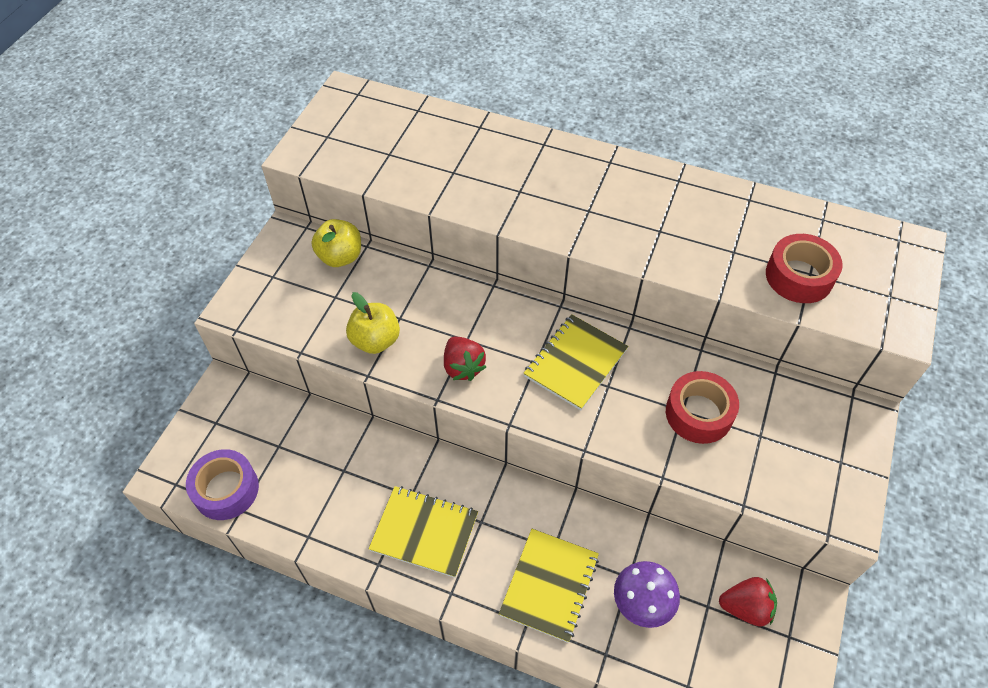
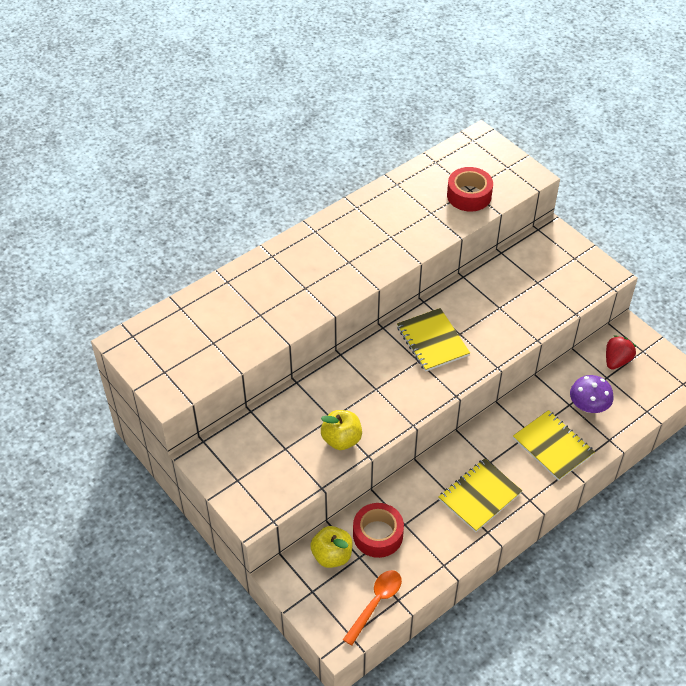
camera: 60 degrees left, 5 degrees down
purple tape [186,449,259,520] -> orange spoon [343,570,402,646]
yellow apple [311,219,361,267] -> yellow apple moved to [310,526,353,568]
red strawberry [444,337,486,381] -> none
red tape [666,371,739,444] -> red tape moved to [353,503,404,558]

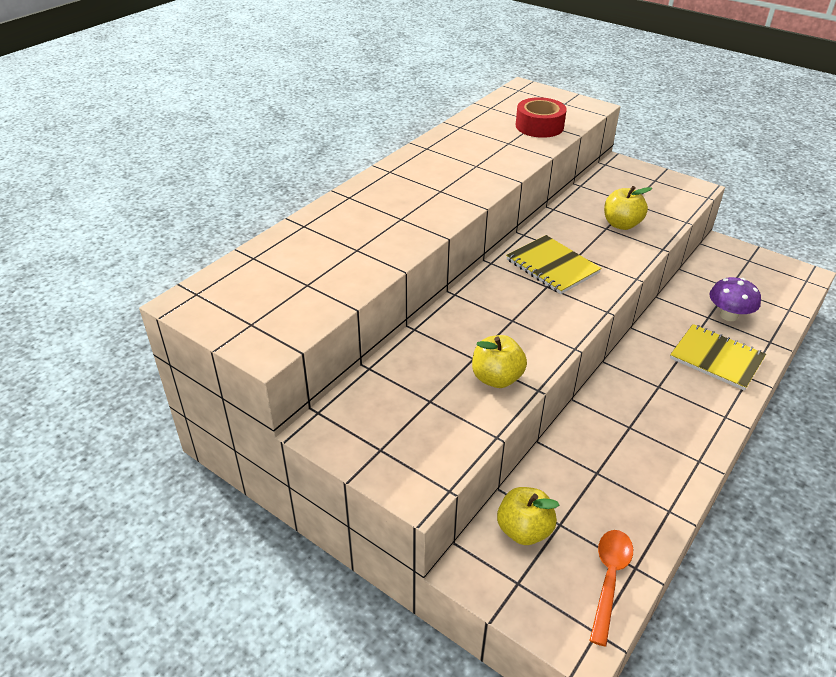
camera: 15 degrees left, 10 degrees down
red tape [353,503,404,558] -> none
yellow notebook [439,458,522,532] -> none
red strawberry [606,335,636,370] -> none
none -> yellow apple [604,186,652,230]

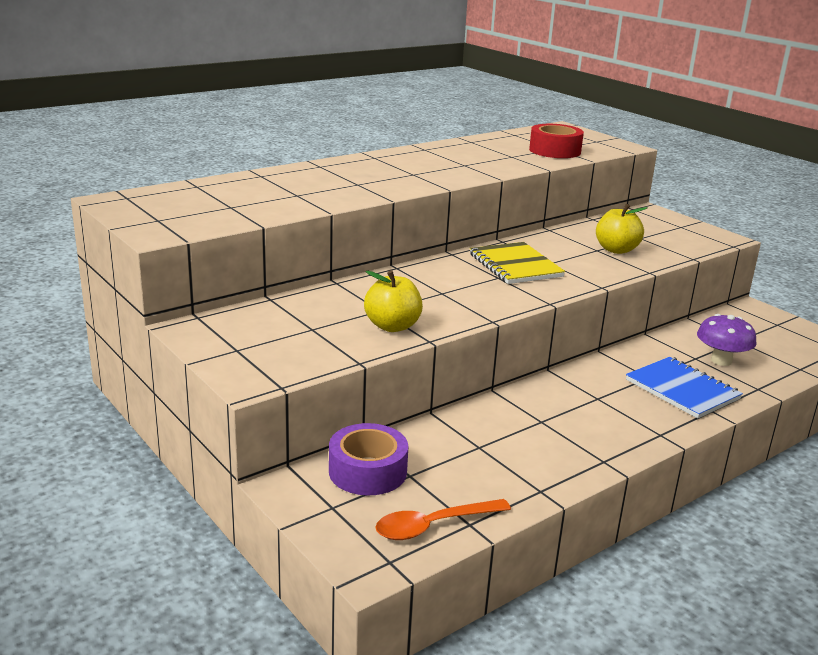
camera: 15 degrees right, 15 degrees down
yellow apple [497,487,560,545] -> purple tape [329,423,408,495]
orange spoon [589,530,633,646] -> orange spoon turned 150 degrees counterclockwise [376,499,511,540]
yellow notebook [670,324,766,391] -> blue notebook [626,357,743,419]

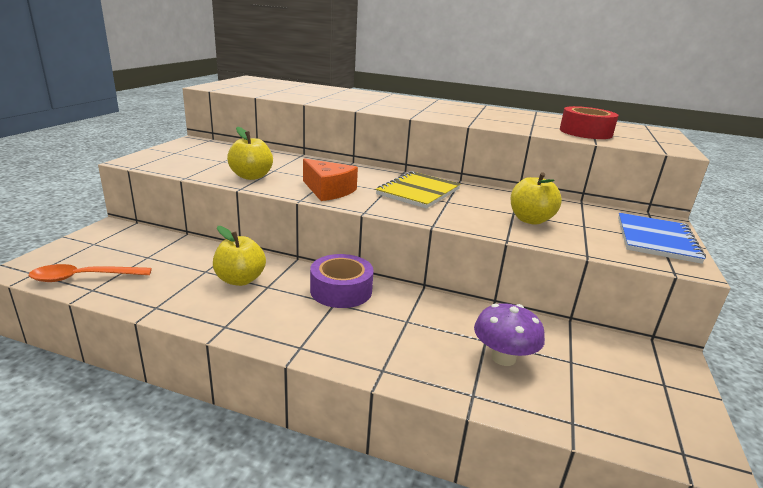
camera: 55 degrees right, 0 degrees up
purple tape [329,423,408,495] -> purple tape moved to [310,254,374,308]
orange spoon [376,499,511,540] -> orange spoon turned 45 degrees counterclockwise [29,264,152,282]
blue notebook [626,357,743,419] -> blue notebook moved to [618,213,706,264]
none -> yellow apple [213,226,266,286]
none -> orange cheese [303,159,358,201]

